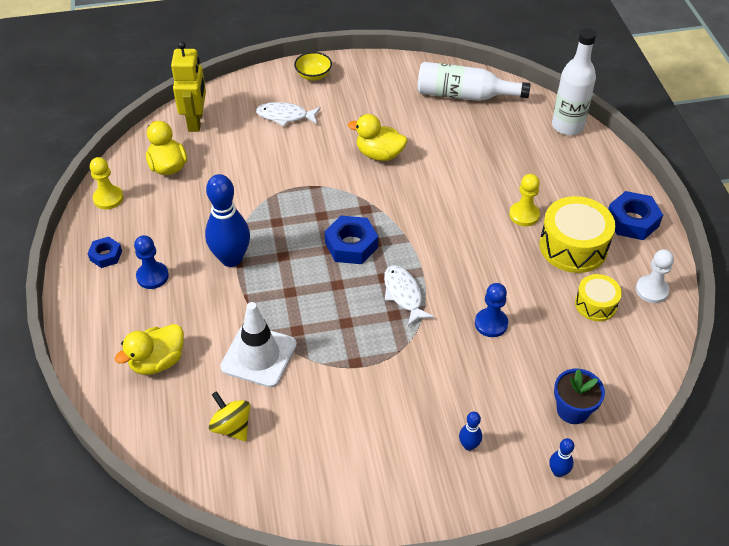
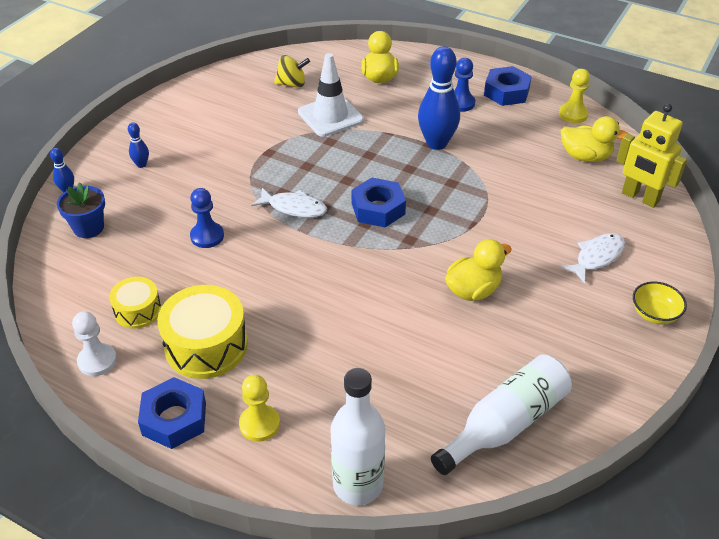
camera: 130 degrees right, 5 degrees down
blue nut [88,237,122,268] -> blue nut [484,66,532,106], size x1.65
yellow pawn [509,174,540,226] -> yellow pawn moved to [239,375,280,442]

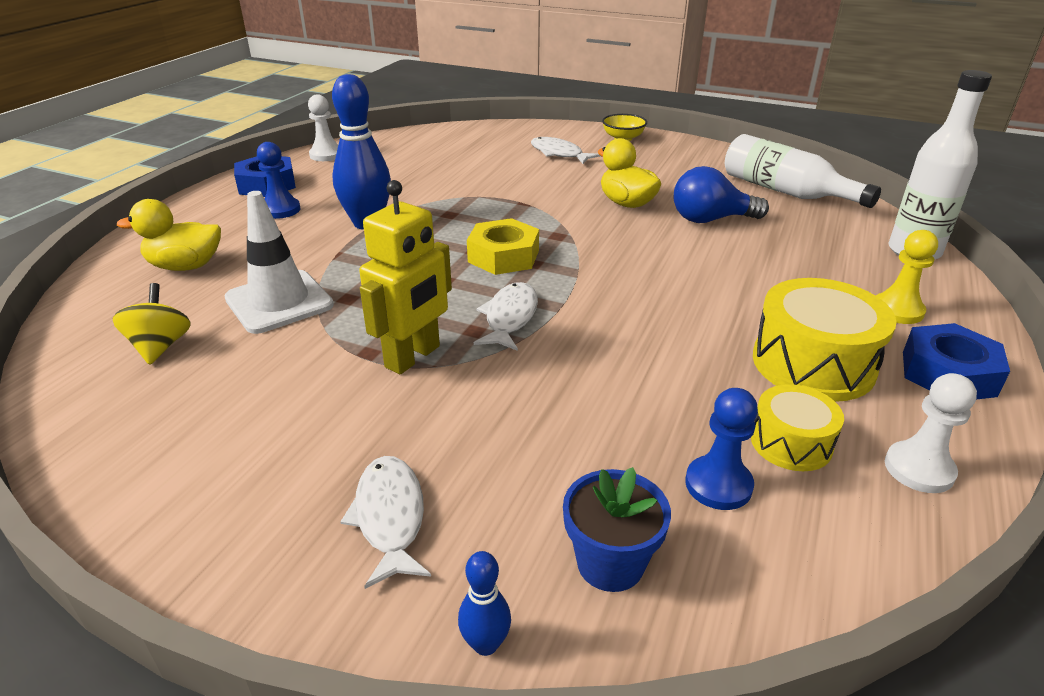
camera: 95 degrees left, 10 degrees down
blue bowling pin [128,123,149,168] -> white fish [340,456,431,589]
blue pawn [190,188,224,248] -> blue pawn moved to [685,388,758,510]
blue nut [351,178,406,227] -> yellow nut [467,218,539,275]
yellow pawn [559,69,590,123] -> white pawn [308,94,338,161]
yellow duck [561,116,627,162] -> none
yellow robot [616,103,687,208] -> yellow robot moved to [359,180,452,374]
none -> blue light bulb [674,166,769,223]

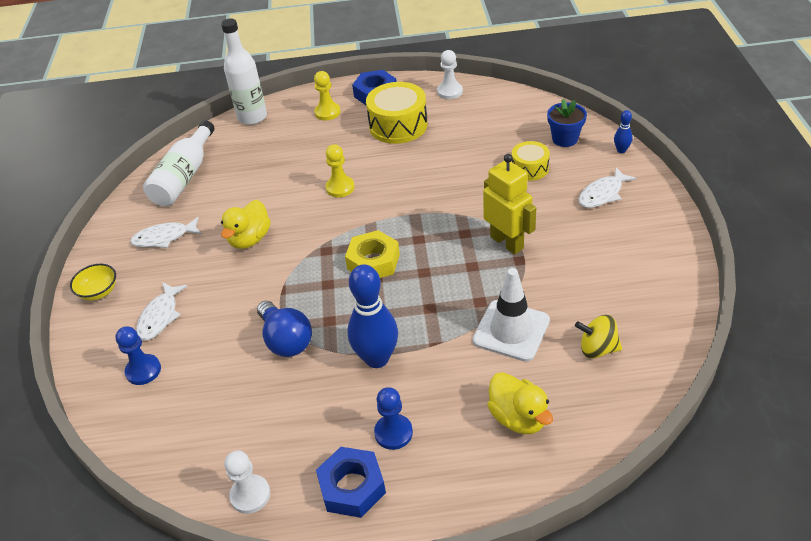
camera: 115 degrees left, 10 degrees up
yellow spinning top [113,283,191,365] -> yellow spinning top turned 45 degrees clockwise [575,315,622,359]
yellow robot [359,180,452,374] -> yellow robot turned 45 degrees clockwise [483,154,536,254]
white fish [474,282,538,351] -> white fish moved to [130,217,202,248]
blue light bulb [674,166,769,223] -> blue light bulb moved to [257,301,312,357]
blue pawn [685,388,758,510] -> blue pawn moved to [115,326,161,385]
yellow drum [751,384,844,471] -> yellow drum moved to [512,141,550,181]
none -> yellow pawn [326,144,355,197]

